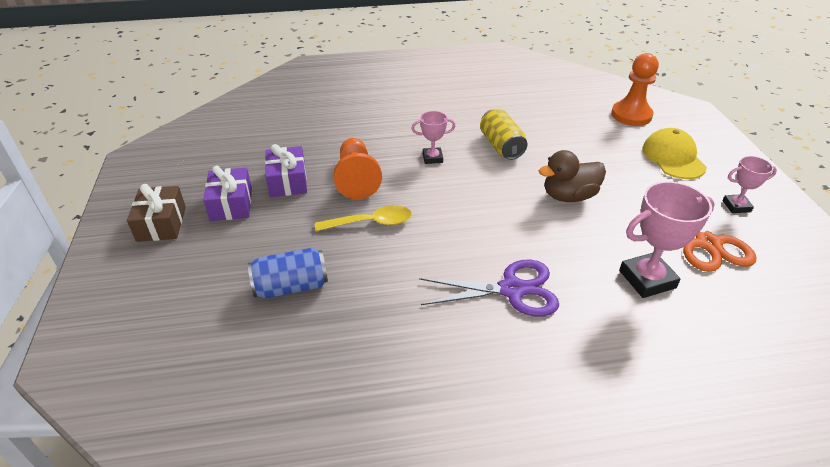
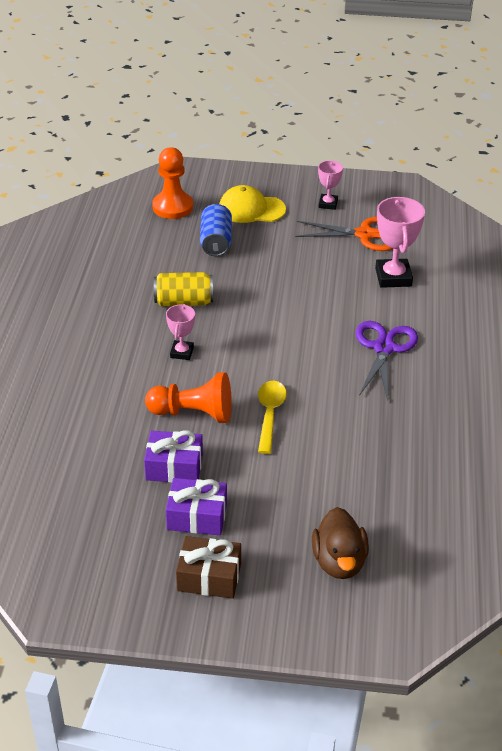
camera: 75 degrees left, 0 degrees up
blue can [248,247,328,299] -> blue can moved to [200,204,232,256]
brown duck [538,150,606,202] -> brown duck moved to [312,507,369,579]

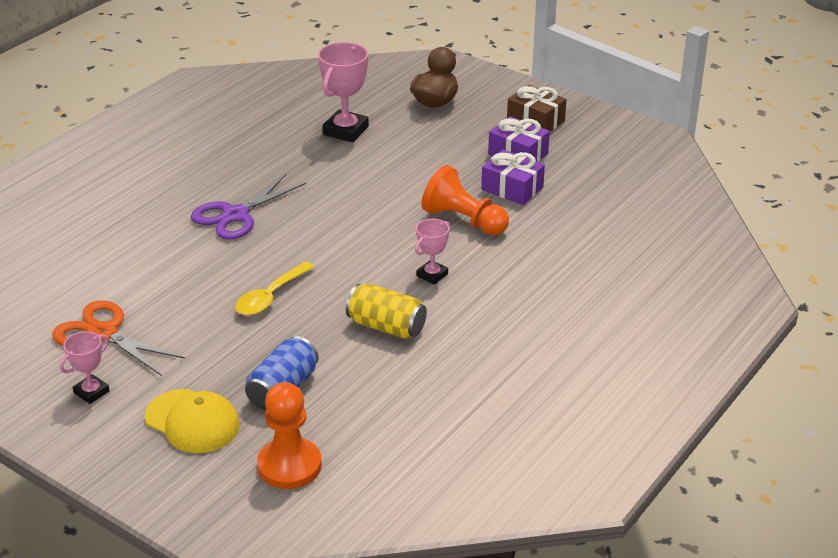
camera: 150 degrees left, 5 degrees down
yellow spoon [258,381,287,454] -> yellow spoon moved to [235,262,314,315]
pink trophy [375,197,425,288] -> pink trophy moved to [318,42,369,142]

